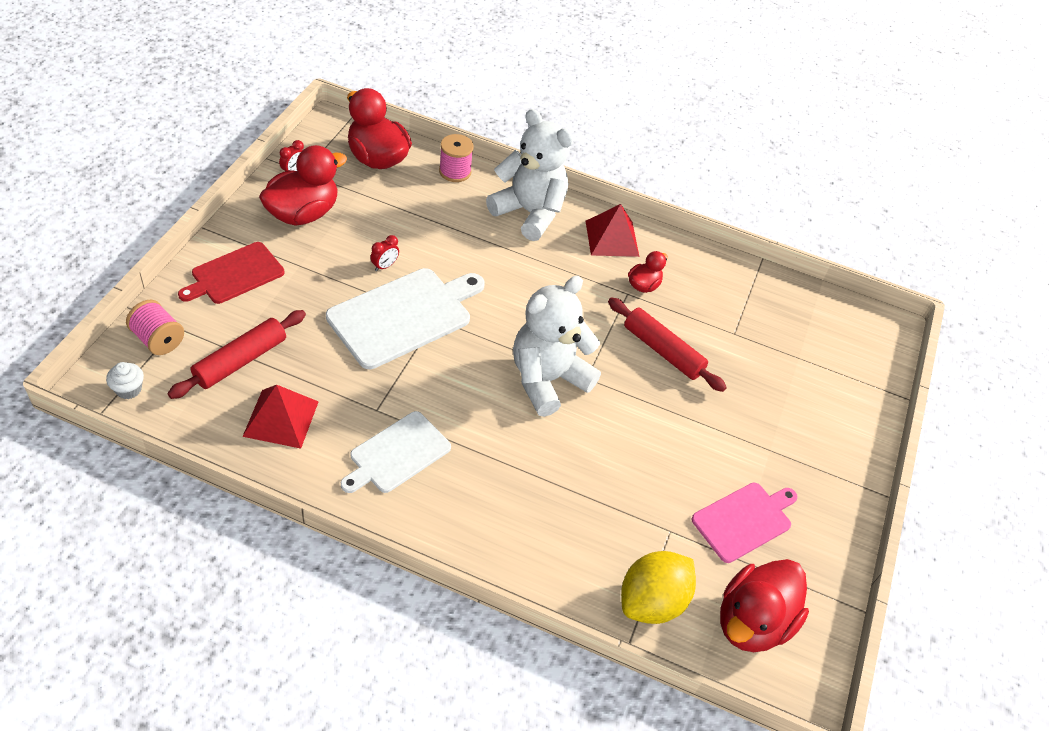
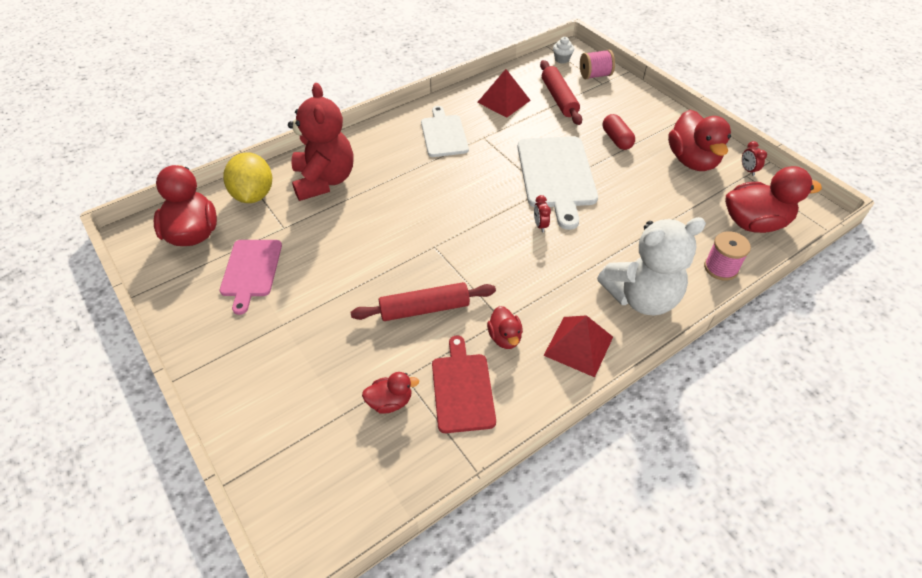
camera: 130 degrees right, 0 degrees up
red cutting board [178,242,285,304] -> red cutting board moved to [432,335,496,433]
red clock [370,235,399,271] -> red clock moved to [534,195,551,232]
white teddy bear [513,276,601,417] -> none
none -> red teddy bear [288,83,353,201]
none -> red duck [362,372,419,414]
none -> red capsule [603,114,635,150]

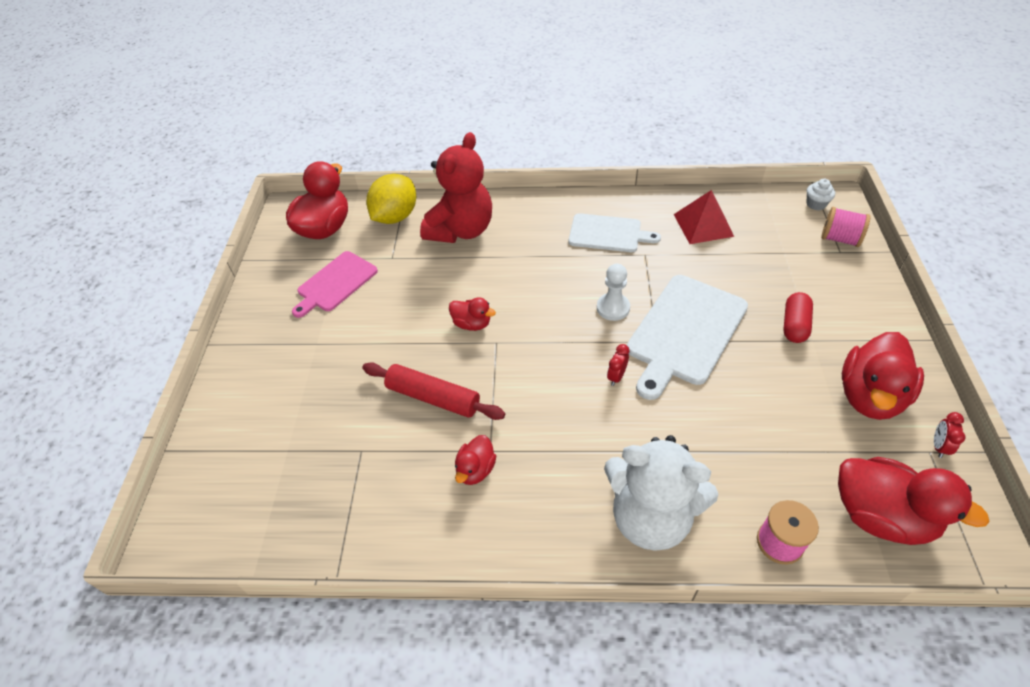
camera: 40 degrees right, 0 degrees up
red duck [362,372,419,414] -> red duck moved to [449,297,496,331]
white cutting board [421,106,469,157] -> white cutting board turned 75 degrees clockwise [569,213,661,252]
red cutting board [432,335,496,433] -> none
red rolling pin [540,60,582,125] -> none
red pyramid [543,315,613,377] -> none
none -> white pawn [597,264,630,321]

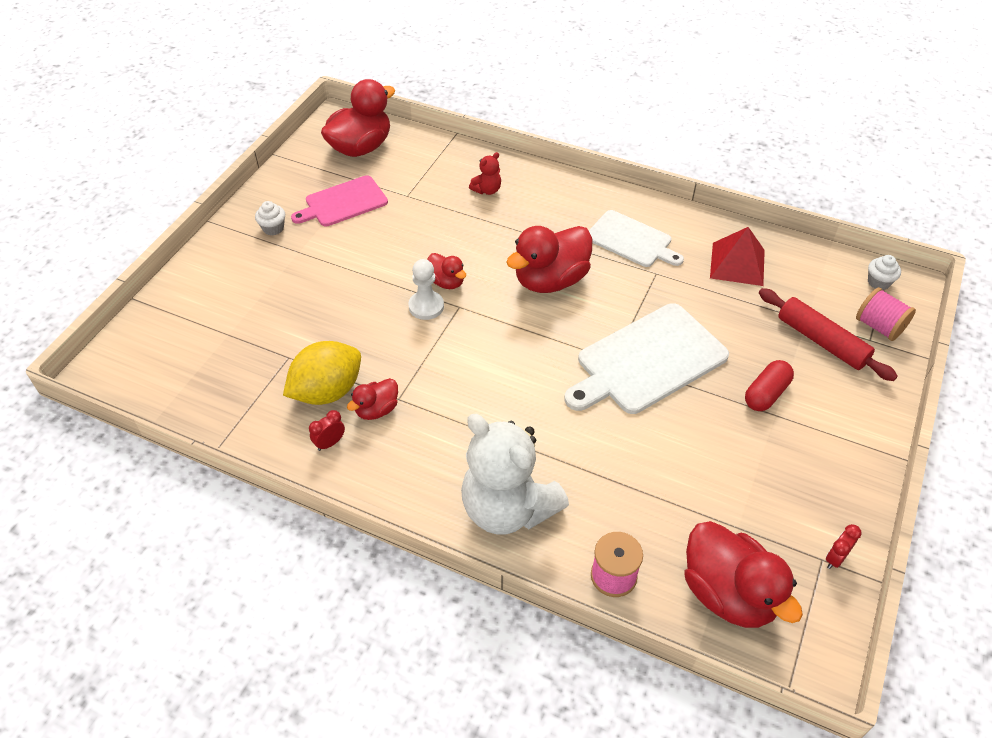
camera: 20 degrees right, 0 degrees up
red rolling pin [362,362,505,420] -> red rolling pin moved to [759,288,898,381]
yellow lemon [367,174,416,224] -> yellow lemon moved to [283,341,361,405]
red teddy bear [420,132,492,243] -> red teddy bear [469,152,501,195], size x0.41
white pawn [597,264,630,321] -> white pawn moved to [408,259,444,320]
red clock [607,344,629,386] -> red clock moved to [309,410,345,451]
red duck [842,332,924,420] -> red duck moved to [506,226,593,293]
none -> white cupcake [255,201,285,236]

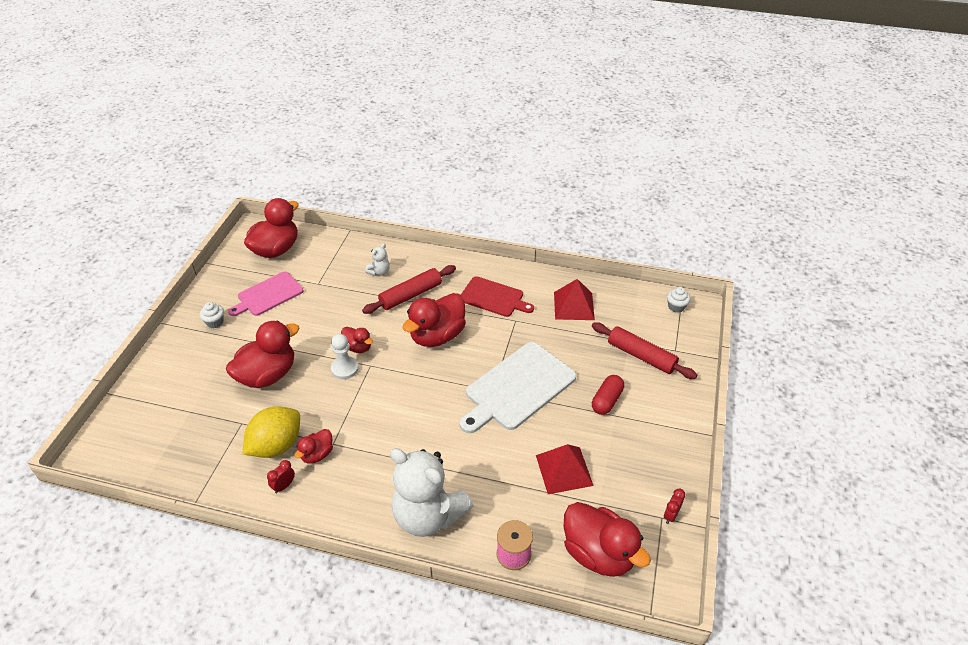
camera: 10 degrees left, 5 degrees down
red teddy bear [469,152,501,195] -> white teddy bear [365,244,390,276]
white cutting board [589,210,684,267] -> red cutting board [461,276,534,317]
pink spool [856,287,916,341] -> none
none -> red duck [226,320,300,388]
none -> red rolling pin [362,265,456,314]
none -> red pyramid [536,444,594,494]

